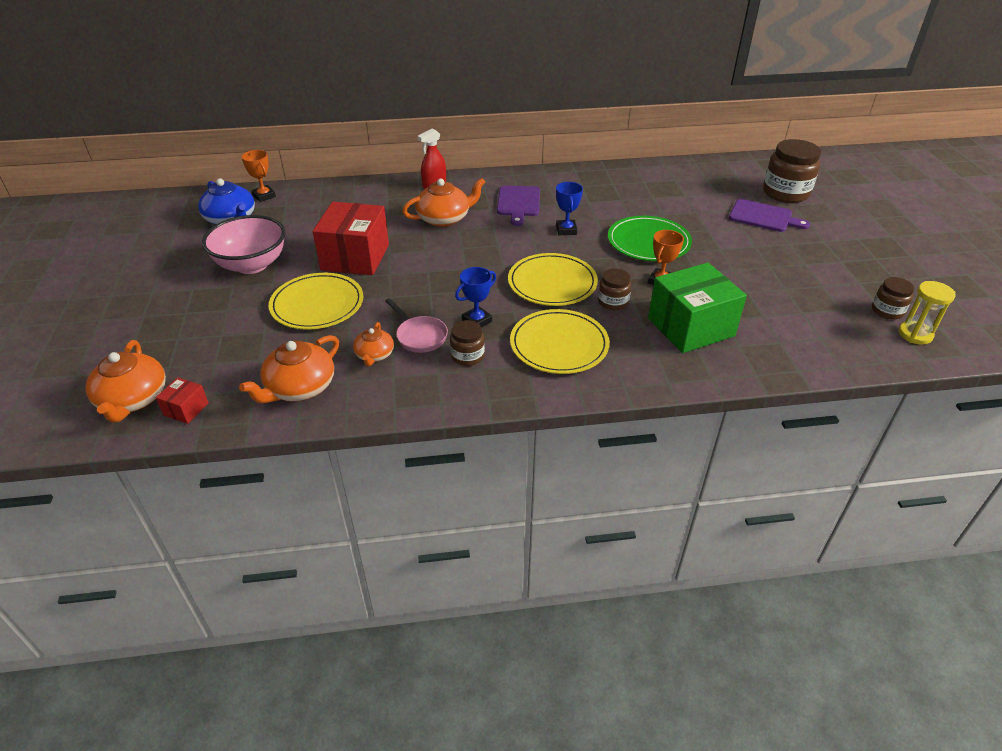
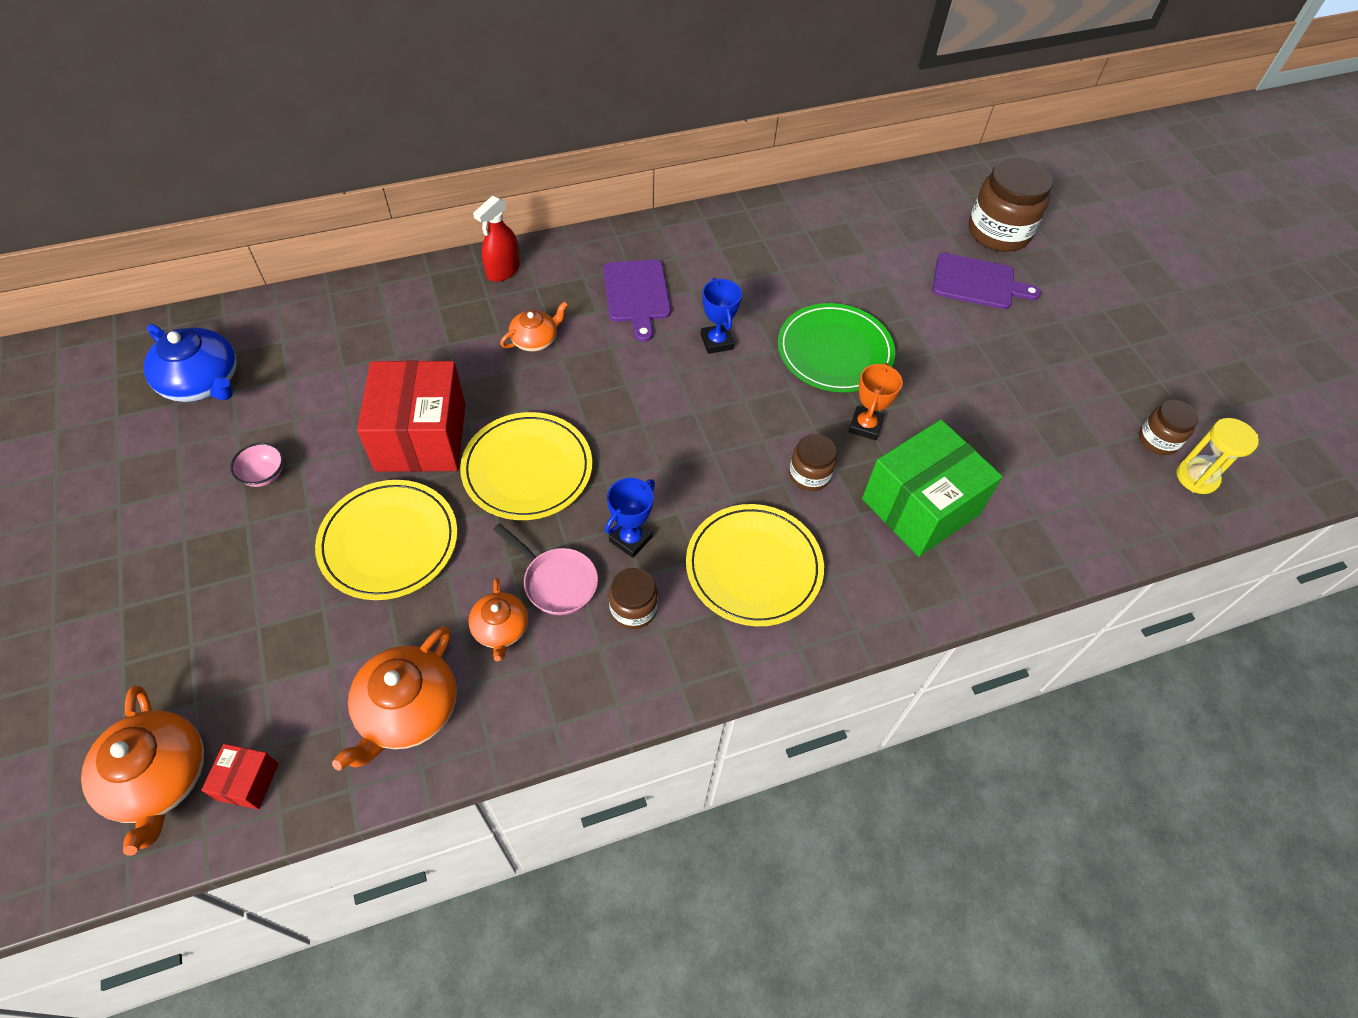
camera: 15 degrees left, 15 degrees up
pink bowl [202,215,286,274] -> pink bowl [230,443,283,487], size x0.41
orange trophy [241,150,276,202] -> none
orange teapot [402,178,485,227] -> orange teapot [500,301,568,352], size x0.60
yellow plate [508,253,598,306] -> yellow plate moved to [460,412,592,520]

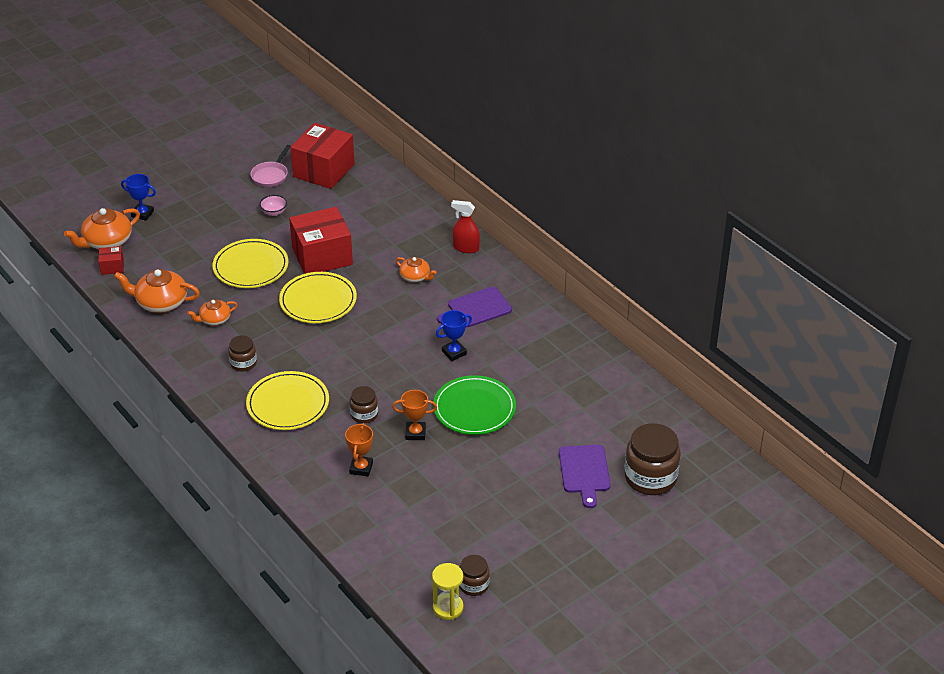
camera: 75 degrees right, 15 degrees down
blue teapot [144,324,237,402] -> red box [290,123,355,189]
pink pan [493,523,598,615] -> pink pan moved to [251,145,291,187]
blue trophy [605,478,655,558] -> blue trophy moved to [121,174,156,221]
green box [862,419,1003,557] -> orange trophy [345,423,373,477]

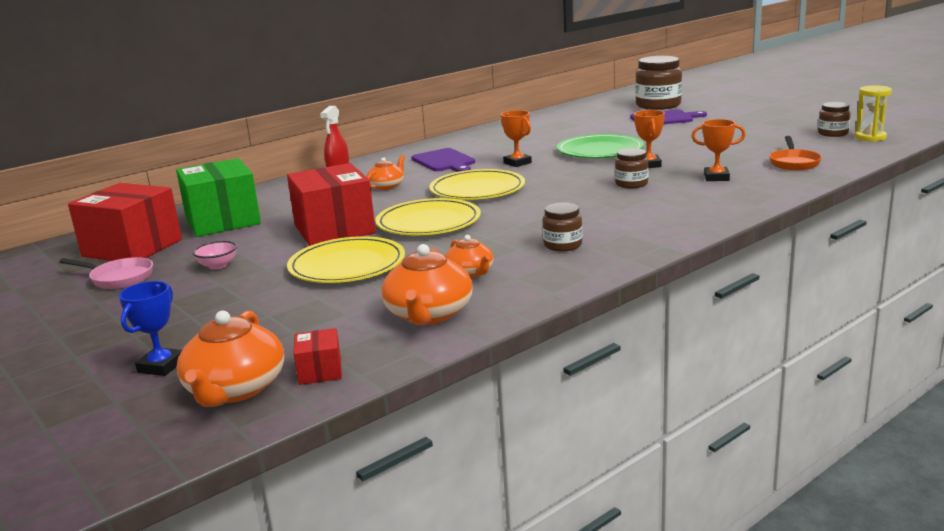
camera: 90 degrees left, 20 degrees down
orange teapot [64,208,140,249] -> orange teapot turned 45 degrees clockwise [177,311,284,407]
yellow plate [246,371,329,430] -> yellow plate moved to [429,169,525,200]
blue trophy [436,310,472,361] -> orange trophy [501,110,532,167]
none -> green box [176,158,261,237]
none -> orange pan [769,136,822,170]

